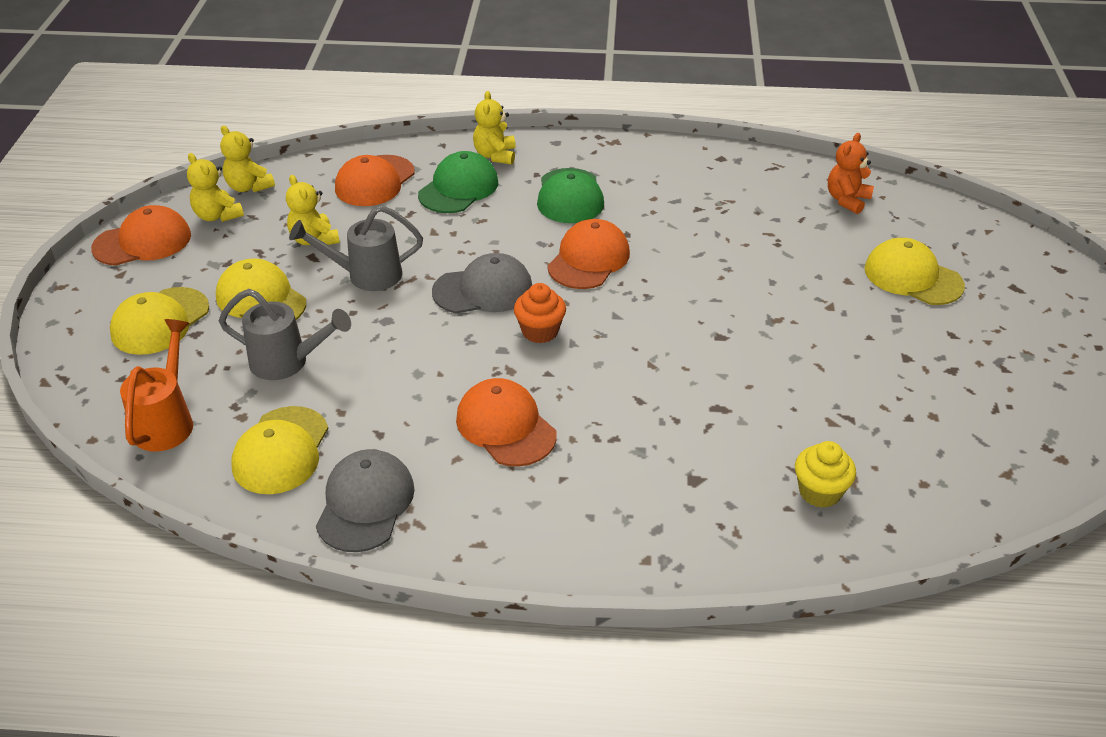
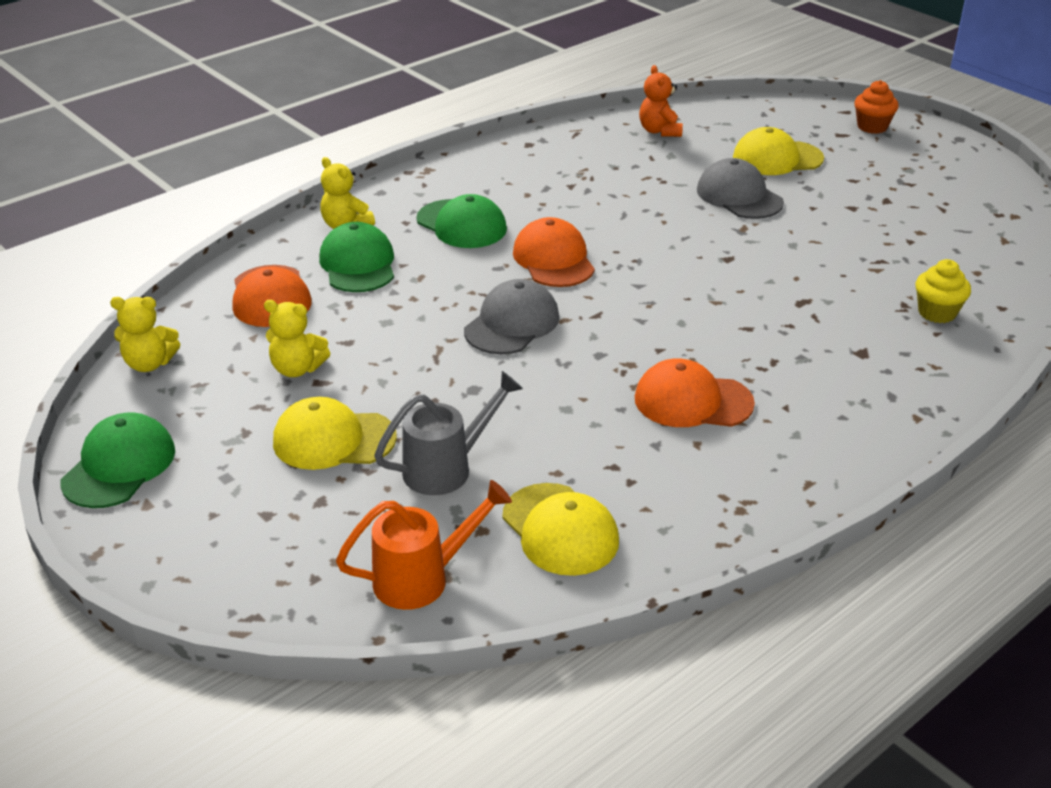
camera: 45 degrees left, 5 degrees down
orange cap [91,205,191,266] -> green cap [60,412,175,508]
yellow cap [110,287,209,355] -> none
orange watering can [120,319,193,452] -> orange watering can turned 105 degrees clockwise [336,480,512,610]
yellow teddy bear [187,153,244,222] -> none
grey watering can [289,205,423,291] -> none
grey cap [316,449,415,552] -> grey cap moved to [697,158,784,219]
orange cupcake [514,283,566,343] -> orange cupcake moved to [854,80,899,134]

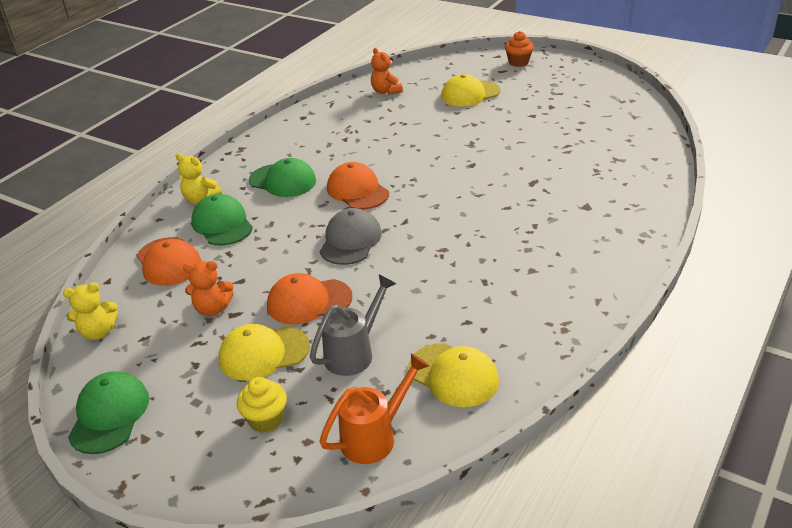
camera: 15 degrees left, 0 degrees up
yellow teddy bear [264,300,330,377] -> orange teddy bear [183,261,234,316]
orange cap [635,359,755,427] -> orange cap moved to [267,273,352,324]
grey cap [697,158,784,219] -> none
yellow cupcake [915,259,971,323] -> yellow cupcake moved to [237,377,287,433]

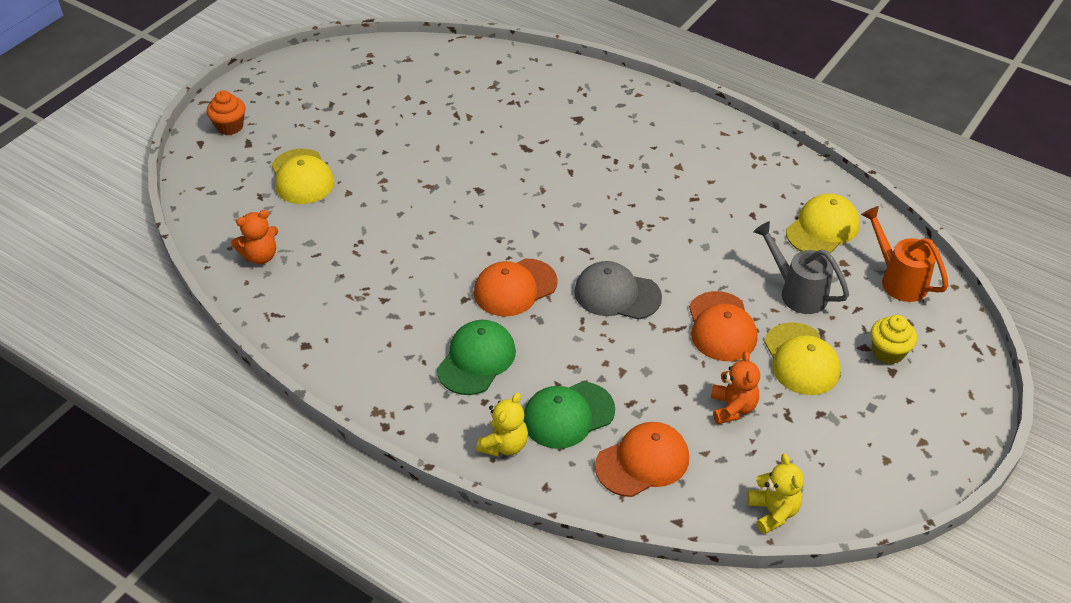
camera: 90 degrees left, 10 degrees up
green cap [68,371,149,454] -> none

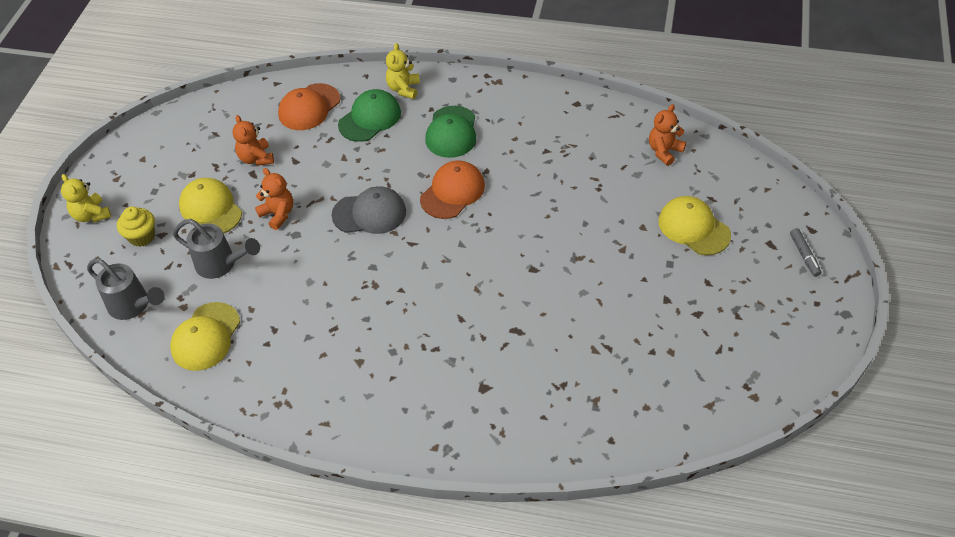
camera: 160 degrees right, 5 degrees up
orange cupcake [206,90,245,135] -> grey marker [790,228,821,277]
orange cap [689,291,758,361] -> orange teddy bear [255,168,293,230]
yellow teddy bear [747,454,804,534] -> yellow teddy bear moved to [61,174,111,222]
orange watering can [861,206,948,302] -> grey watering can [87,258,165,320]

